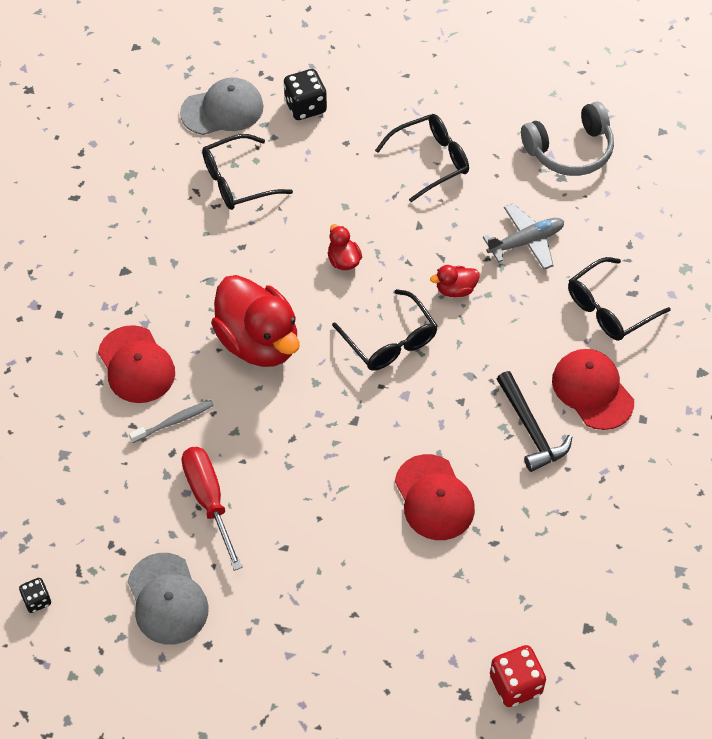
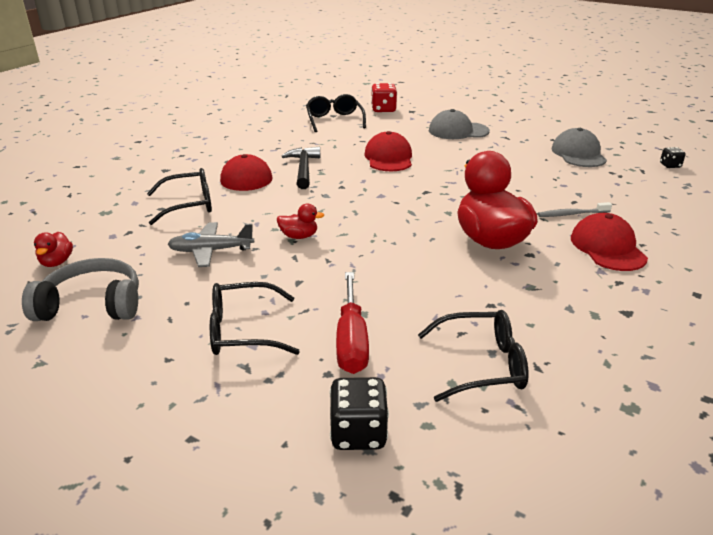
camera: 160 degrees left, 25 degrees down
grey cap [180,77,264,135] -> grey cap moved to [429,109,490,139]
red screwdriver [182,447,243,571] -> red screwdriver moved to [336,272,369,374]
red duck [328,224,362,270] -> red duck moved to [34,232,73,267]
black glasses [332,289,438,370] -> black glasses moved to [306,94,366,132]

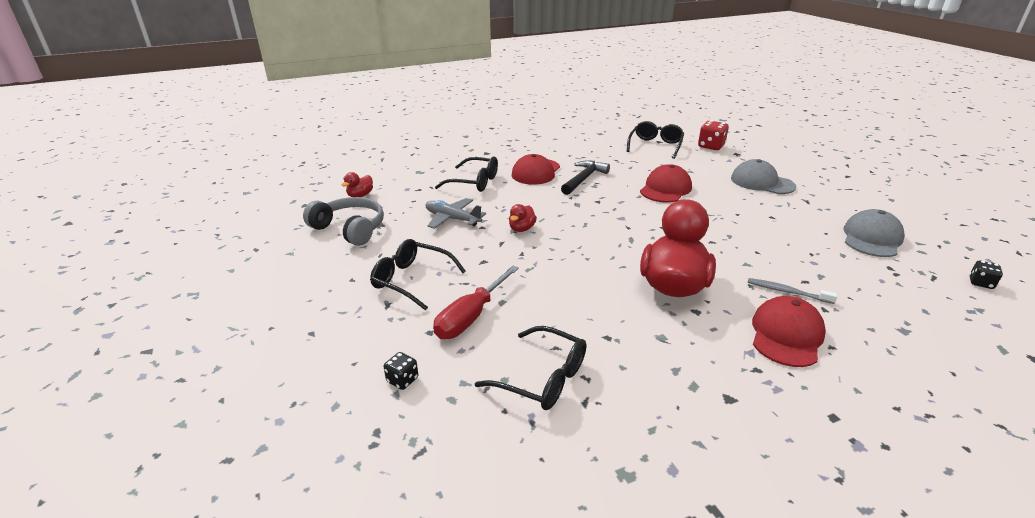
camera: 35 degrees right, 0 degrees up
red duck [277,204,324,239] -> red duck turned 75 degrees clockwise [509,204,537,232]
black dice [329,377,389,450] -> black dice [384,352,418,390], size x0.58

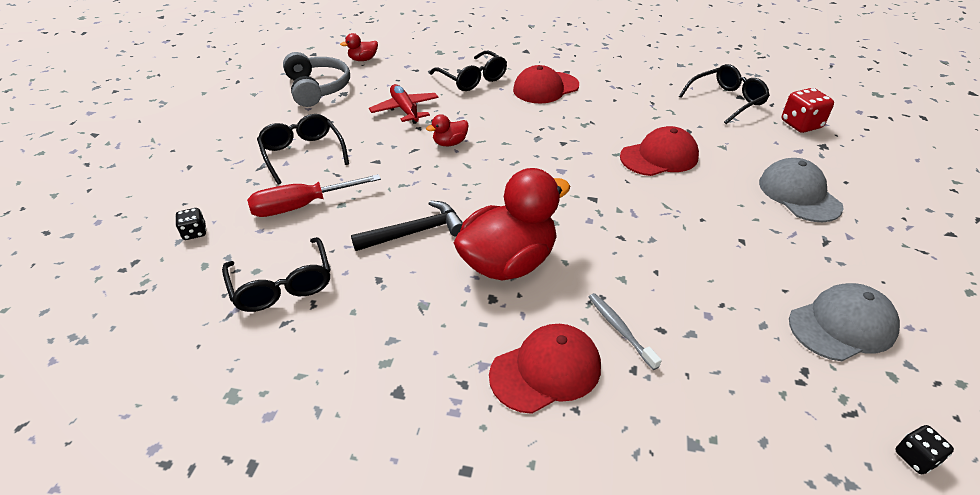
camera: 35 degrees right, 10 degrees up
grey plane [425,198,486,229] -> red plane [369,84,439,124]
black hammer [561,160,610,195] -> black hammer moved to [351,200,463,251]

